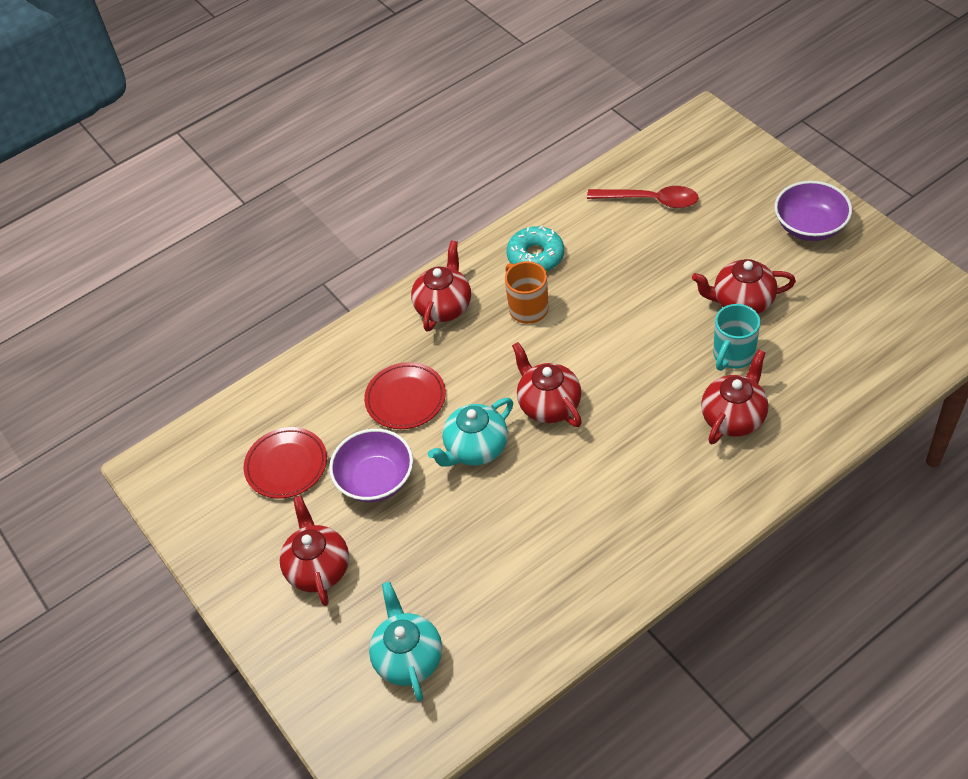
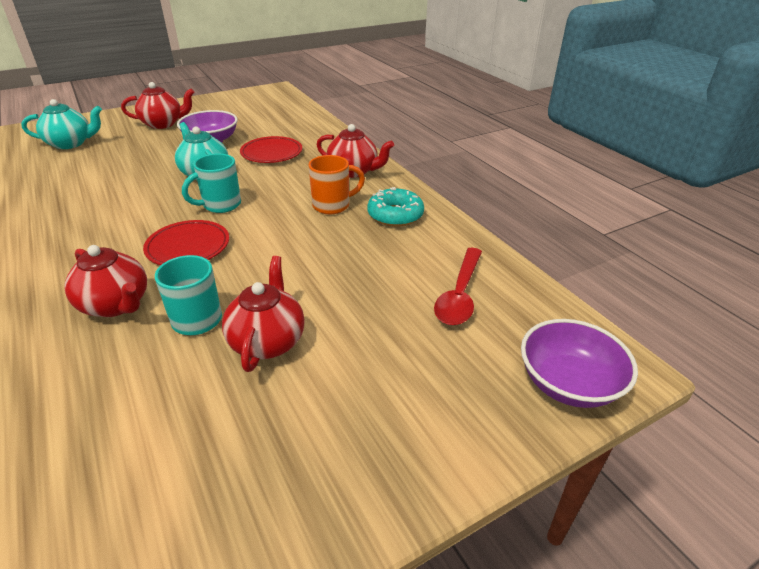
camera: 90 degrees right, 15 degrees down
red plate [244,427,327,499] -> red plate moved to [143,220,229,265]
red teapot [512,342,582,427] -> turquoise mug [182,153,241,213]
purple bowl [774,181,852,241] -> purple bowl moved to [521,319,638,408]

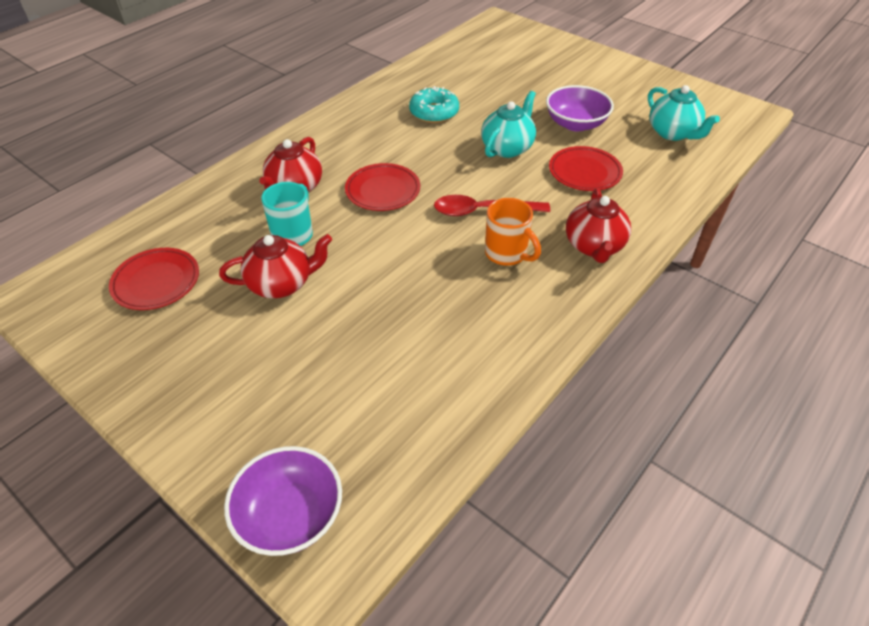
camera: 70 degrees right, 10 degrees up
turquoise teapot [21,99,102,149] -> turquoise teapot moved to [648,85,720,141]
red teapot [121,82,194,129] -> none
turquoise mug [182,153,241,213] -> none
turquoise donut [367,187,424,227] -> turquoise donut moved to [409,86,459,123]
red spoon [434,248,482,325] -> red spoon moved to [434,195,550,216]
none -> red plate [109,248,199,310]

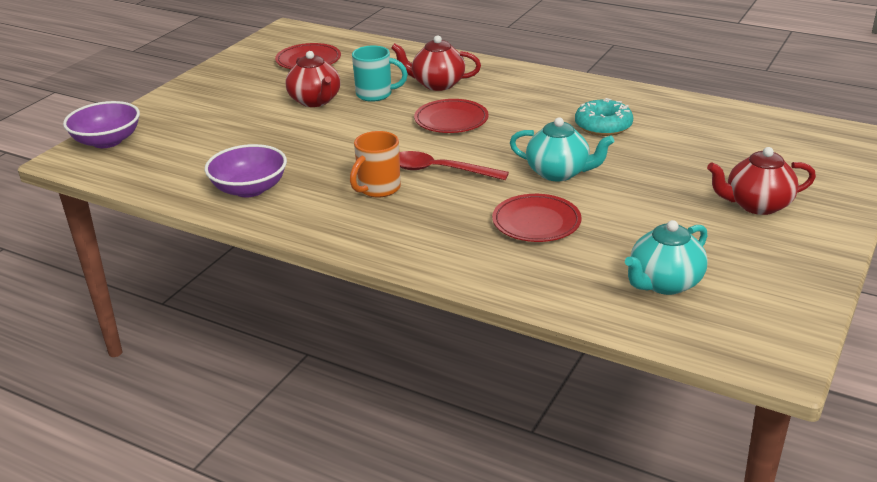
camera: 80 degrees right, 15 degrees down
red spoon [434,195,550,216] -> red spoon turned 60 degrees counterclockwise [399,151,509,180]
purple bowl [546,85,614,131] -> purple bowl moved to [205,144,287,197]
red teapot [566,188,631,263] -> red teapot moved to [707,147,816,215]

